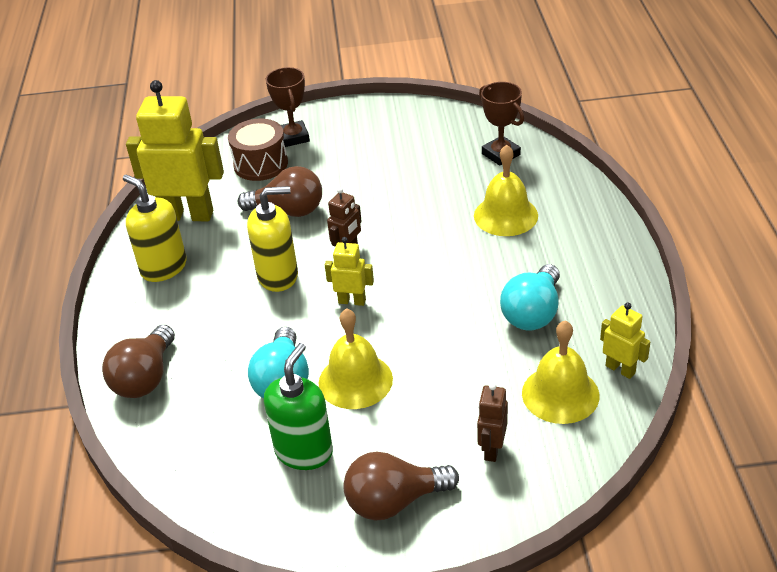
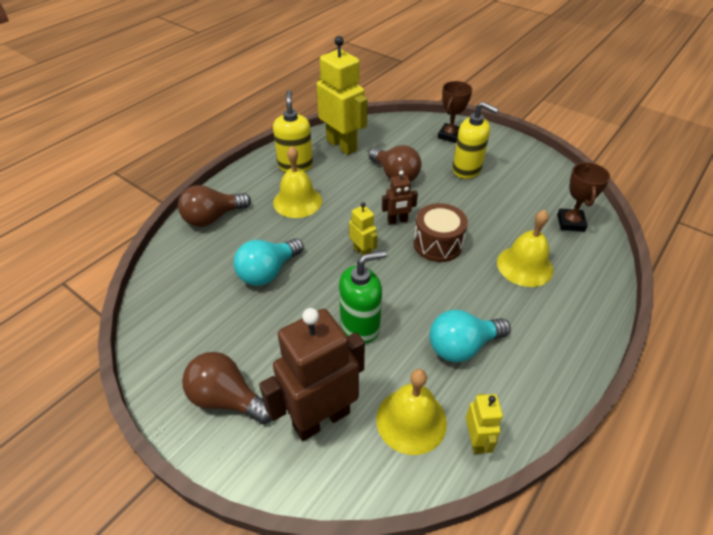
camera: 40 degrees right, 5 degrees up
brown drum [228,119,288,181] -> brown drum moved to [414,203,468,262]
yellow soap dispenser [247,186,298,292] -> yellow soap dispenser moved to [453,102,499,179]
green soap dispenser [264,343,333,470] -> green soap dispenser moved to [339,250,386,343]
yellow bell [318,308,393,409] -> yellow bell moved to [273,146,322,218]
brown robot [477,383,508,462] -> brown robot [259,308,365,441], size x2.07

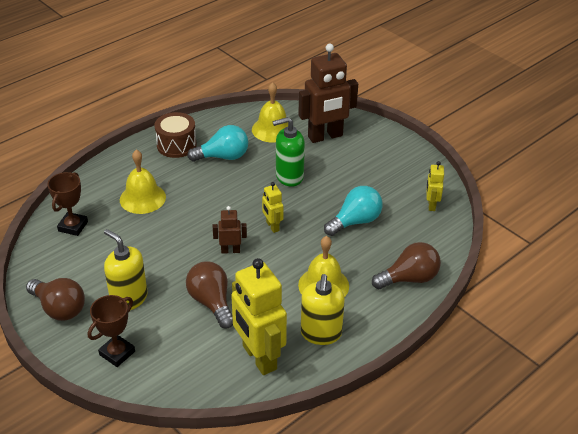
camera: 170 degrees left, 5 degrees down
brown light bulb [182,352,272,424] -> brown light bulb moved to [26,278,85,321]
brown drum [414,203,468,262] -> brown drum moved to [155,112,197,158]
yellow robot [466,394,503,454] -> yellow robot moved to [426,161,444,211]

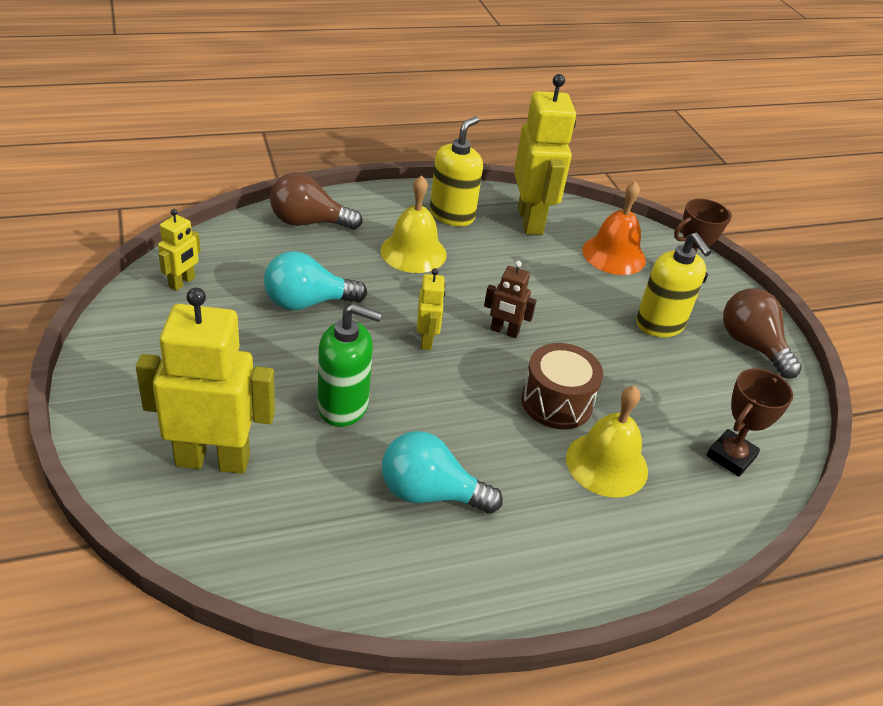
camera: 160 degrees left, 0 degrees up
brown drum [155,112,197,158] -> brown drum moved to [521,343,603,429]
brown light bulb [186,261,233,329] -> none
yellow bell [252,82,288,143] -> none
brown robot [298,44,358,143] -> yellow robot [136,288,275,474]
none -> orange bell [582,181,646,275]

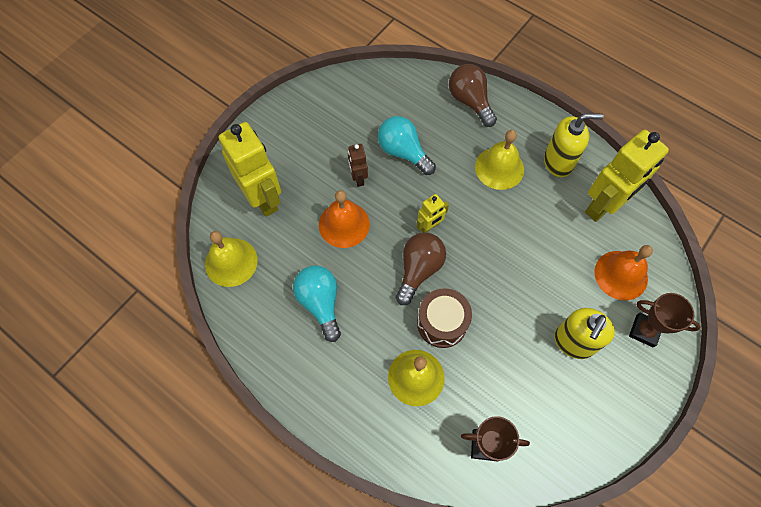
camera: 60 degrees right, 25 degrees up
yellow robot [158,209,201,291] -> none
green soap dispenser [318,304,382,427] -> orange bell [319,190,370,248]
brown robot [484,261,537,338] -> brown robot moved to [348,144,368,187]
brown light bulb [723,288,802,379] -> brown light bulb moved to [396,233,446,305]
none -> yellow bell [205,231,258,287]

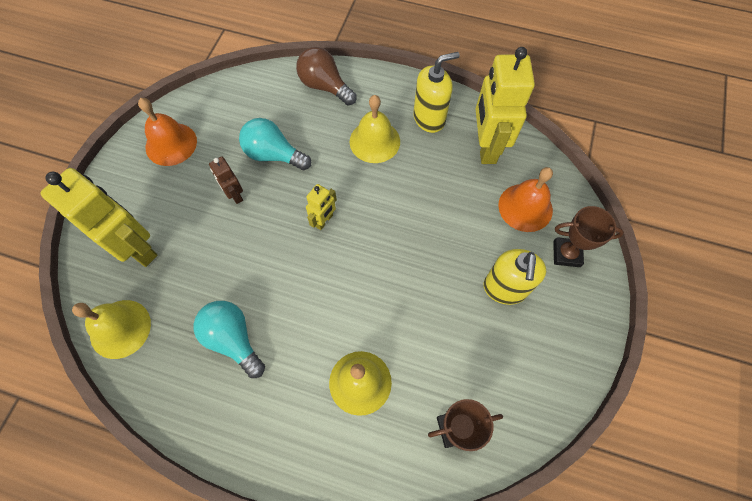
camera: 20 degrees left, 0 degrees up
orange bell [319,190,370,248] -> orange bell moved to [138,98,197,166]
brown light bulb [396,233,446,305] -> none
brown drum [417,288,472,348] -> none
yellow robot [585,130,669,222] -> yellow robot turned 150 degrees clockwise [475,47,535,164]

